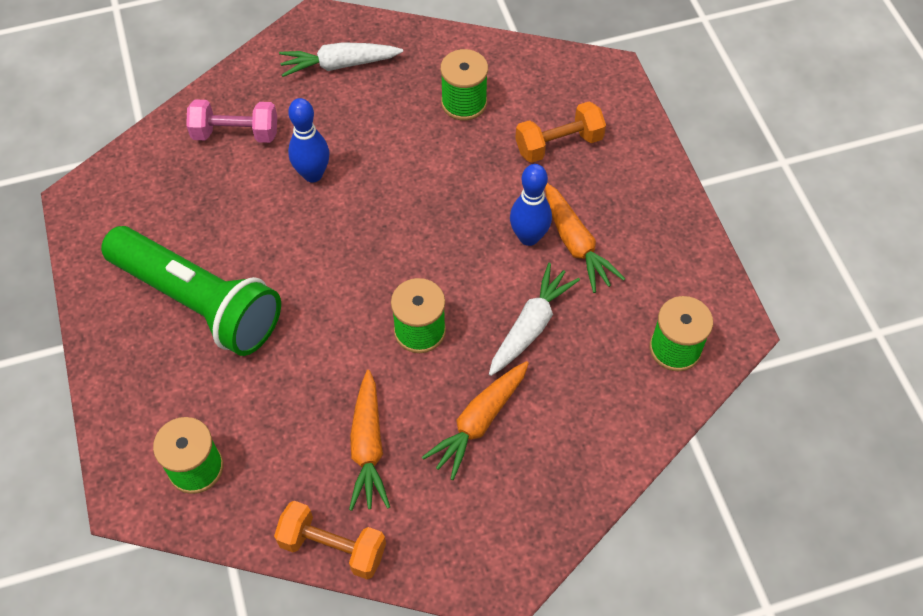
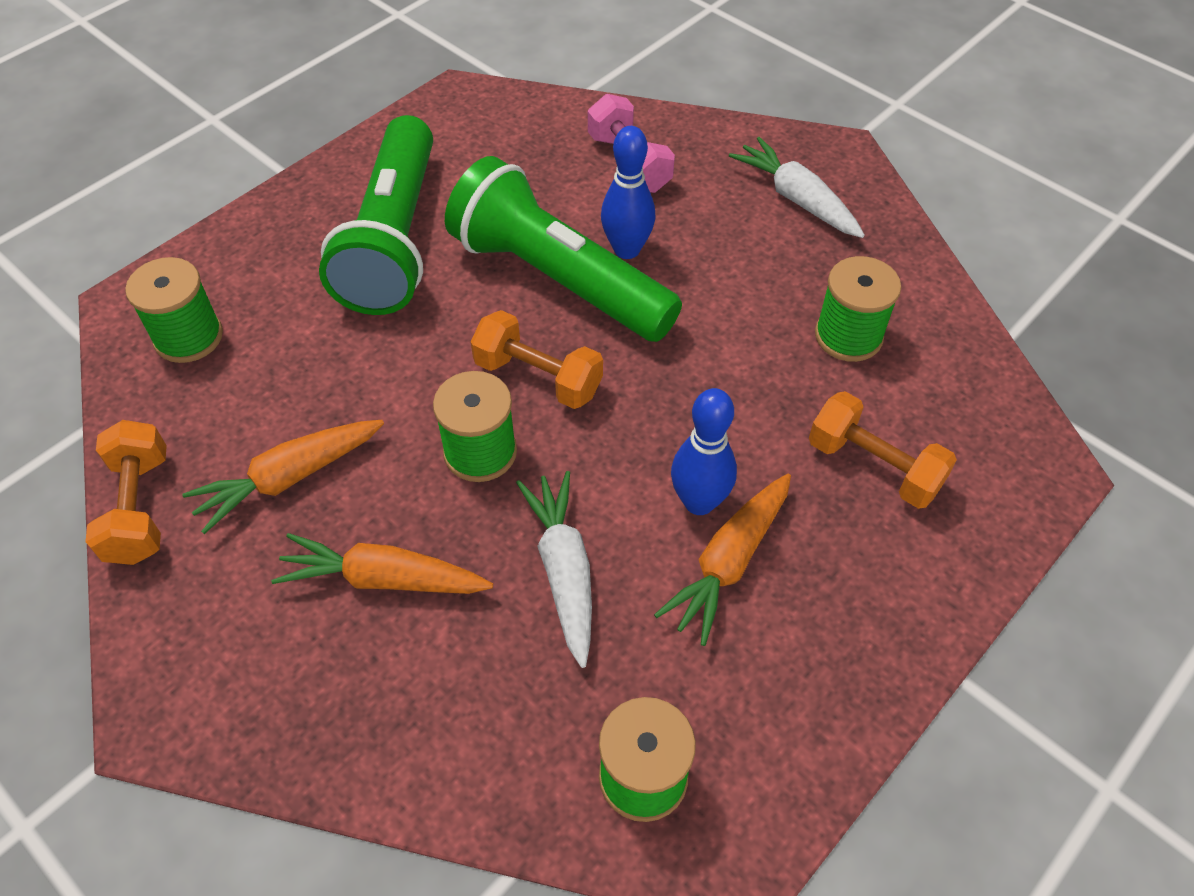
camera: 60 degrees right, 5 degrees down
white carrot [489,263,580,376] -> white carrot turned 105 degrees counterclockwise [516,471,592,668]
none -> green flashlight [445,156,682,342]
none -> orange dumbbell [471,310,603,409]

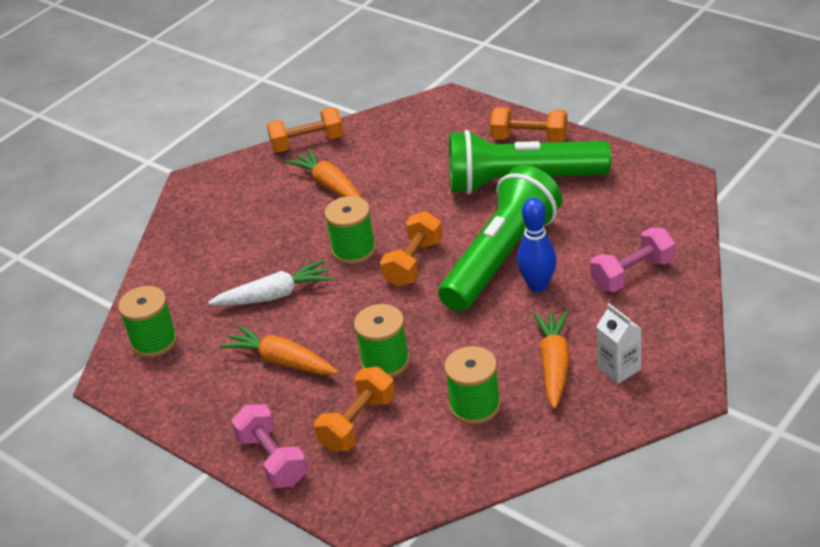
camera: 90 degrees right, 15 degrees down
green spool [125,257,223,363] -> green spool moved to [354,304,410,377]
orange carrot [271,533,493,594] -> orange carrot moved to [533,310,570,409]
blue bowling pin [671,388,737,515] -> none
white carrot [729,137,865,238] -> white carton [597,303,641,384]
none -> pink dumbbell [231,404,308,488]
none -> orange dumbbell [490,107,568,142]

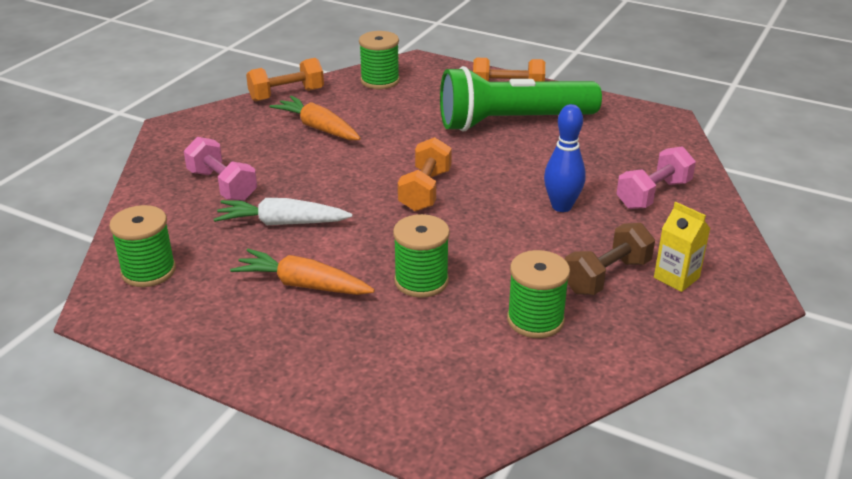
camera: 15 degrees left, 5 degrees down
white carrot [208,260,333,306] -> white carrot turned 150 degrees counterclockwise [214,198,352,225]
pink dumbbell [231,404,308,488] -> pink dumbbell moved to [184,137,257,201]
orange dumbbell [314,367,396,452] -> none
green spool [325,196,376,264] -> green spool moved to [359,31,400,89]
green flashlight [438,165,562,312] -> none
orange carrot [533,310,570,409] -> brown dumbbell [565,223,655,295]
white carton [597,303,641,384] -> yellow carton [654,202,710,292]

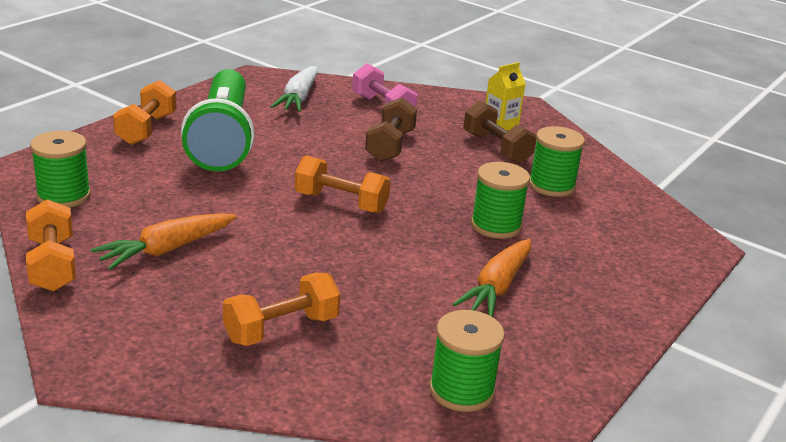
camera: 85 degrees left, 5 degrees down
pink dumbbell [184,137,257,201] -> orange dumbbell [223,273,340,346]
white carrot [214,198,352,225] -> white carrot moved to [271,66,318,112]
blue bowling pin [544,104,586,212] -> brown dumbbell [365,98,417,162]

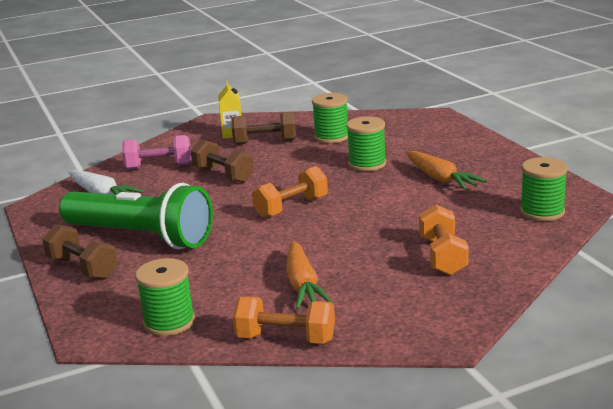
camera: 55 degrees left, 5 degrees down
orange dumbbell [113,80,177,145] -> brown dumbbell [42,224,118,279]

